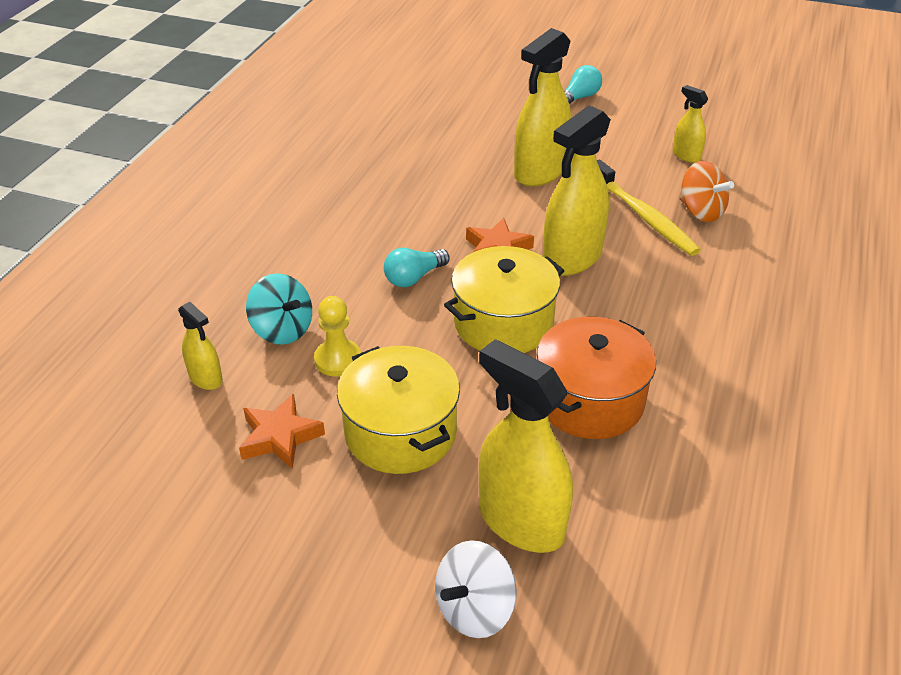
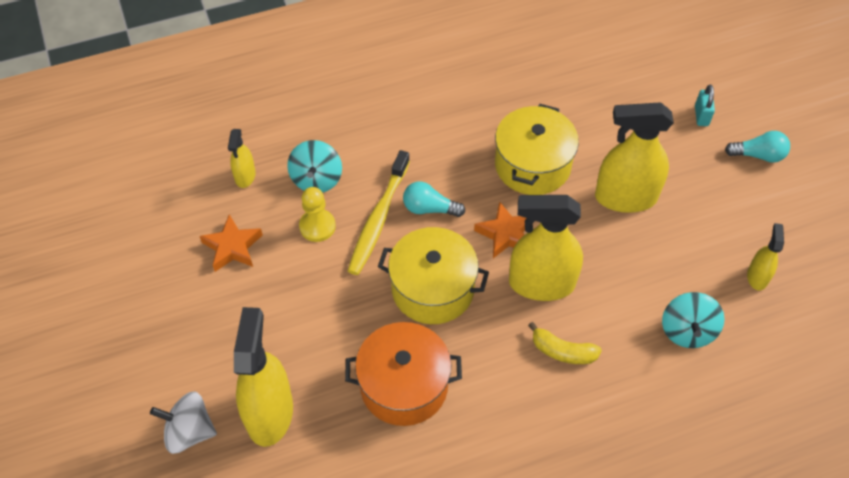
camera: 50 degrees right, 15 degrees up
yellow pot [337,346,460,474] -> yellow pot moved to [495,104,579,195]
yellow toothbrush [597,160,701,256] -> yellow toothbrush moved to [348,150,410,275]
orange spinning top [679,161,734,222] -> turquoise spinning top [662,292,725,348]
none -> yellow banana [528,322,602,364]
none -> turquoise padlock [695,85,715,126]

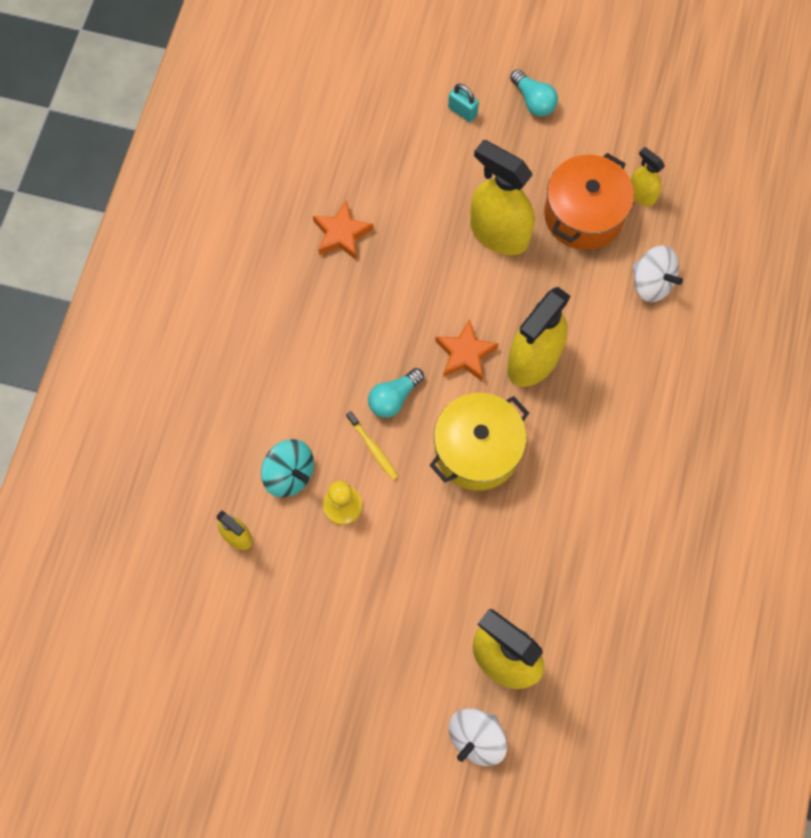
camera: 55 degrees left, 15 degrees up
orange star [200,214,263,272] -> orange star moved to [313,200,373,260]
orange pot [345,322,462,426] -> orange pot moved to [544,153,634,250]
yellow toothbrush [348,150,410,275] -> yellow toothbrush [346,411,398,480], size x0.52
yellow pot [495,104,579,195] -> none
yellow banana [528,322,602,364] -> none
yellow spray bottle [595,102,674,213] -> yellow spray bottle turned 90 degrees clockwise [470,140,535,255]
turquoise spinning top [662,292,725,348] -> white spinning top [632,245,683,302]
turquoise light bulb [725,131,790,163] -> turquoise light bulb turned 105 degrees clockwise [510,69,558,116]

